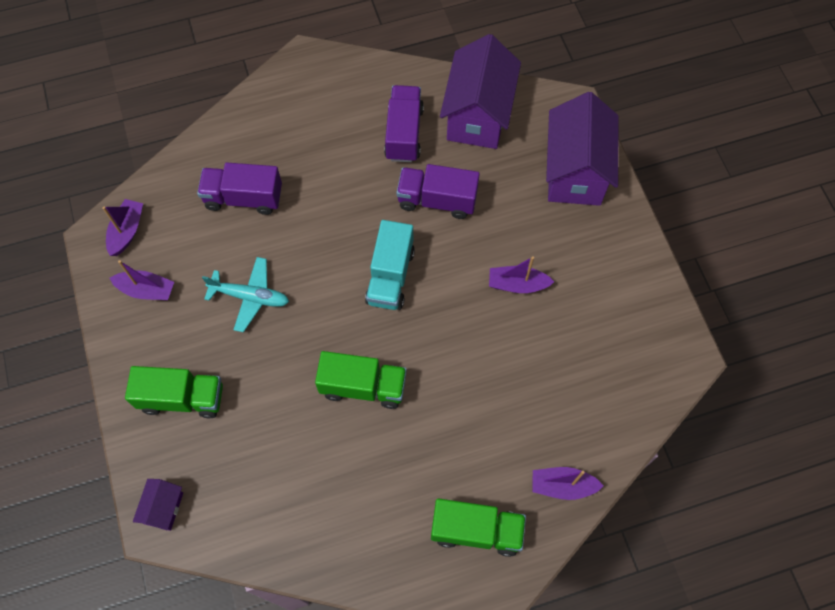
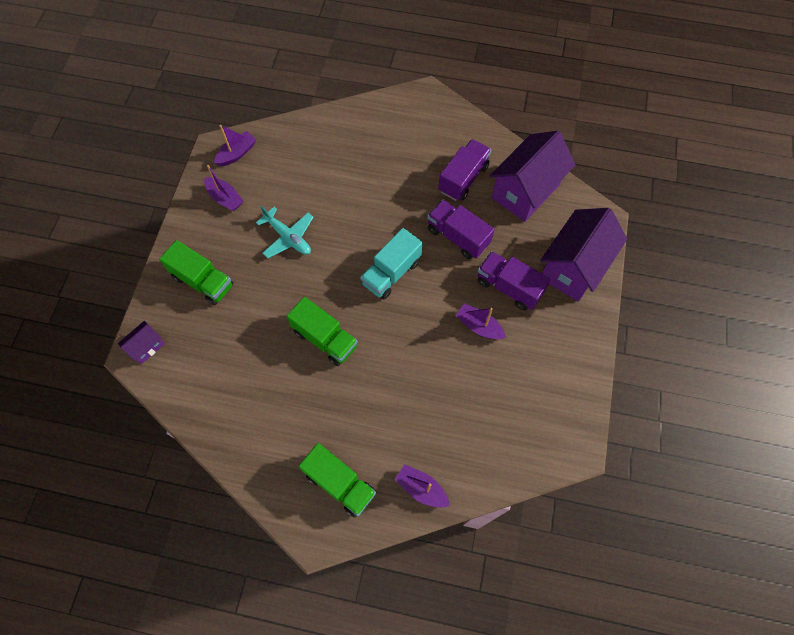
camera: 30 degrees right, 0 degrees up
purple truck [197,163,282,215] -> purple truck moved to [478,251,551,311]

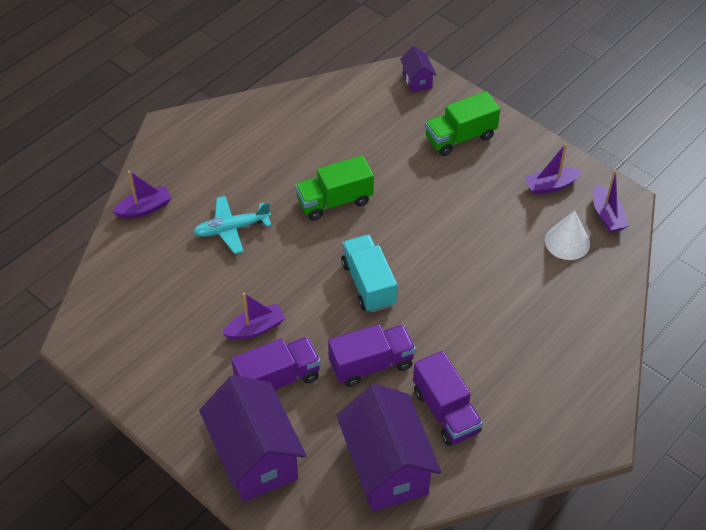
camera: 120 degrees right, 15 degrees down
turquoise plane [256,206,313,258] -> turquoise plane moved to [193,196,272,254]
green truck [299,443,376,517] -> none
none -> white cone [545,211,590,260]

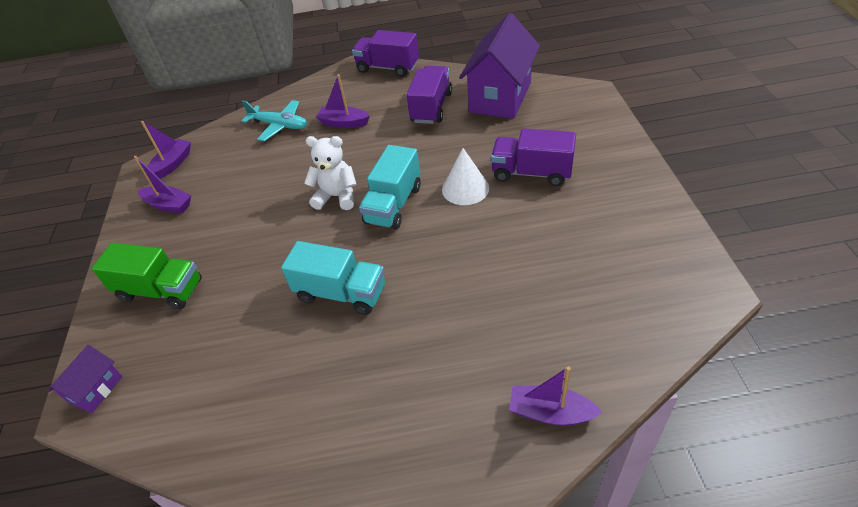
camera: 135 degrees left, 5 degrees down
turquoise plane [193,196,272,254] -> turquoise plane moved to [242,100,307,141]
purple house [199,375,306,502] -> none
purple boat [222,293,285,340] -> purple boat moved to [316,74,370,128]
green truck [295,155,374,221] -> turquoise truck [281,241,385,315]
purple truck [328,324,416,387] -> purple truck moved to [352,30,419,77]
white cone [545,211,590,260] -> white cone moved to [442,148,489,205]
none -> white teddy bear [304,136,356,210]

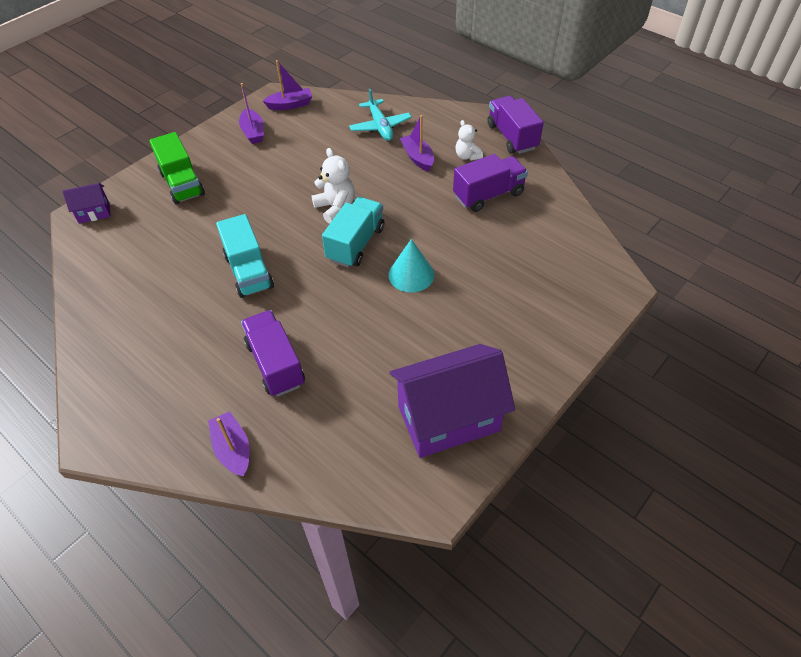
camera: 45 degrees right, 5 degrees up
turquoise truck [359,145,421,230] -> turquoise truck turned 135 degrees clockwise [322,197,384,268]
white cone [442,148,489,205] -> turquoise cone [388,239,434,293]
purple house [459,13,540,119] -> purple house moved to [389,344,515,458]
purple truck [491,128,576,186] -> purple truck moved to [241,310,305,397]
none -> white teddy bear [455,120,483,161]

